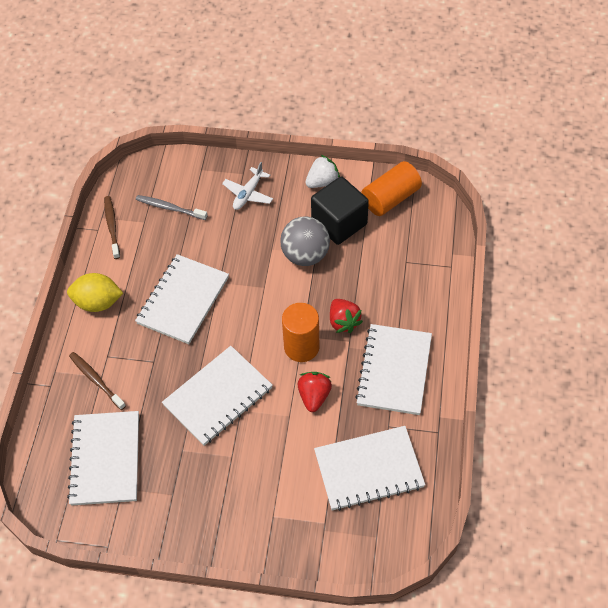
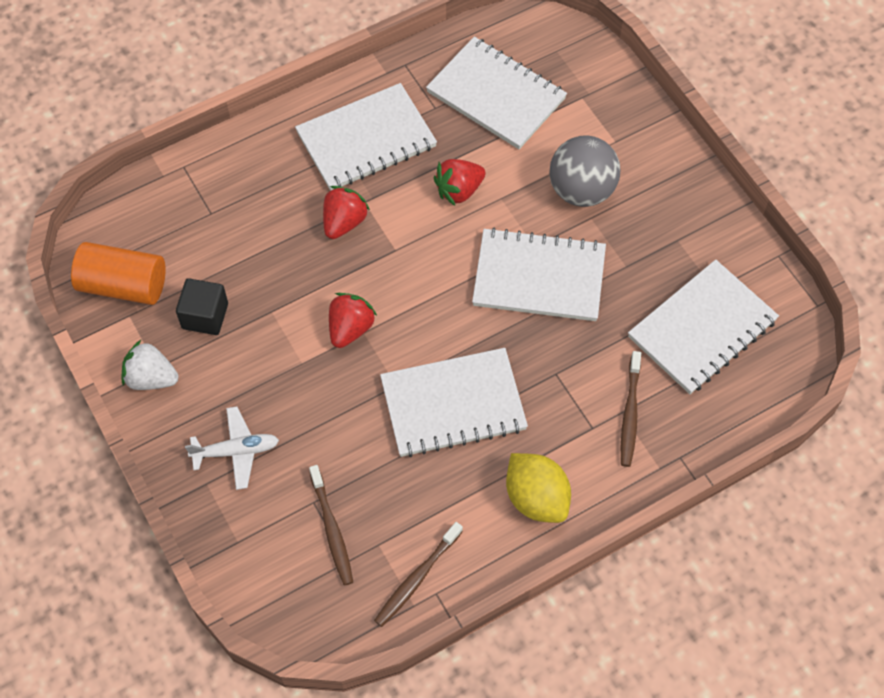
camera: 130 degrees left, 5 degrees up
grey toothbrush [136,195,208,220] -> brown toothbrush [309,465,353,585]
grey ball [280,216,330,266] -> grey ball moved to [549,135,620,207]
orange cylinder [282,303,320,362] -> none
black cube [311,176,369,245] -> black cube [176,278,228,335], size x0.62
none -> red strawberry [329,293,377,348]

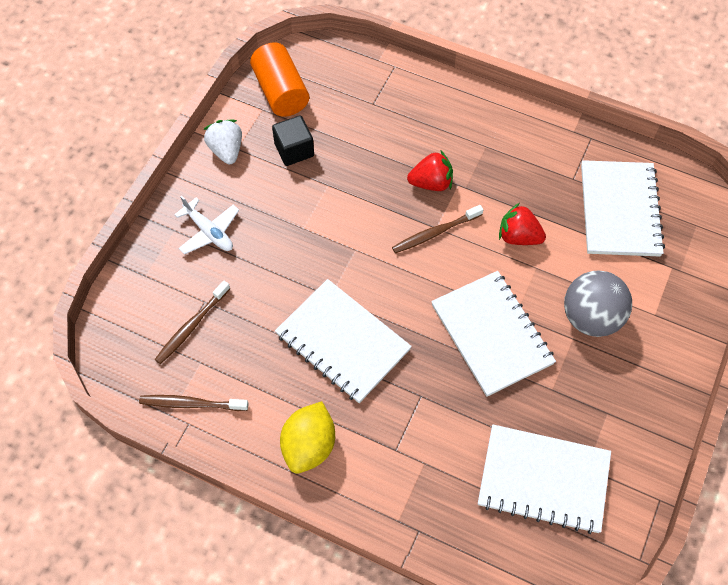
camera: 55 degrees right, 0 degrees up
white notebook [295,83,437,191] -> none
red strawberry [329,293,377,348] -> none
brown toothbrush [621,351,641,467] -> brown toothbrush moved to [392,205,483,253]

